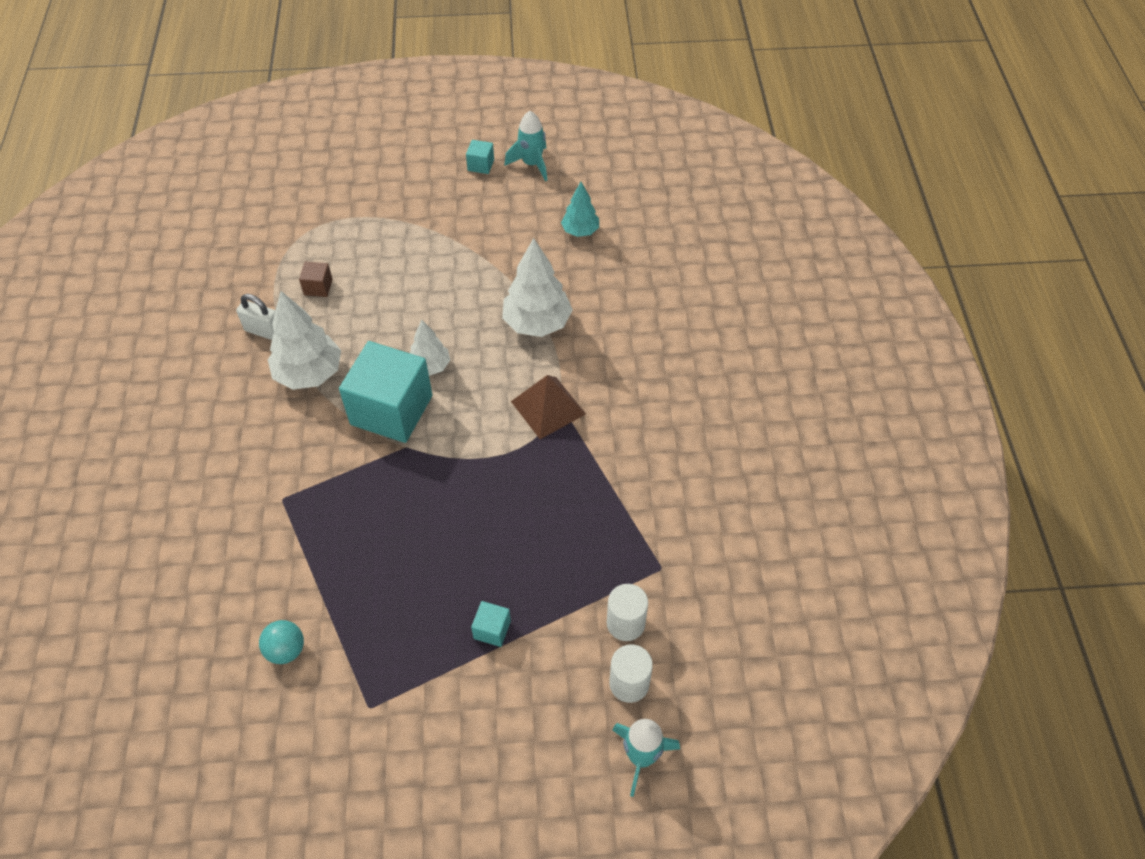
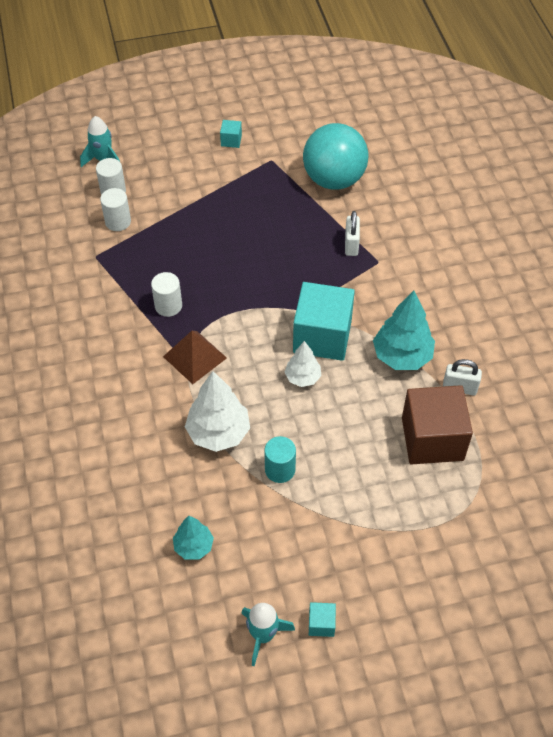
camera: 170 degrees right, 0 degrees up
turquoise ball [259,620,304,664] -> turquoise ball [303,123,368,190], size x2.33
white tree [268,291,341,390] -> turquoise tree [373,291,435,370]
brown cube [299,262,333,297] -> brown cube [402,385,473,464], size x2.40
turquoise cube [471,601,511,647] -> turquoise cube moved to [220,120,242,148]
none -> white cylinder [151,272,182,317]
none -> turquoise cylinder [264,436,296,483]
none -> white padlock [345,211,360,256]

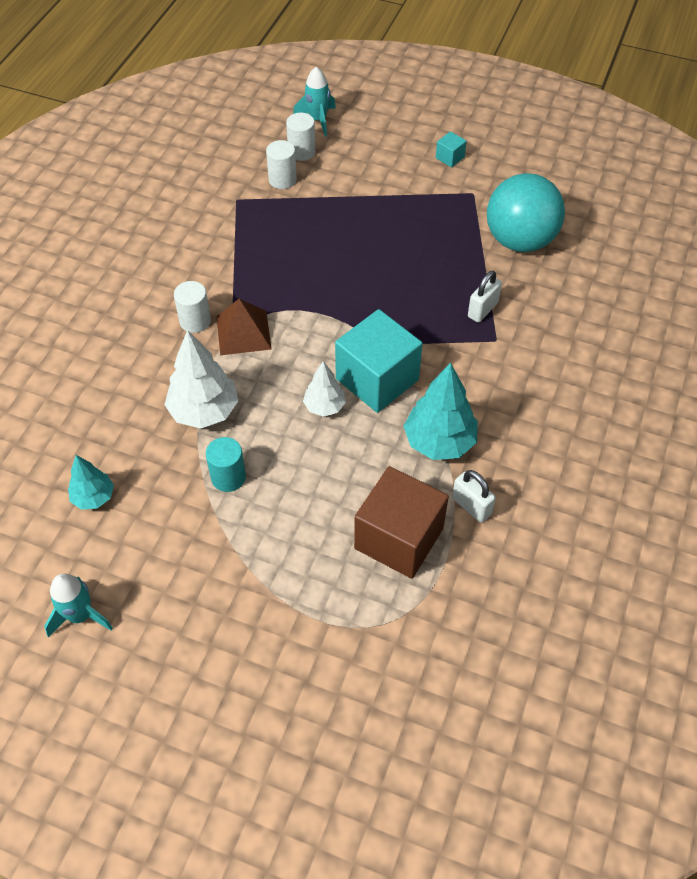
camera: 35 degrees right, 0 degrees up
white cylinder [151,272,182,317] -> white cylinder moved to [174,281,211,333]
turquoise cube [309,602,336,637] -> none

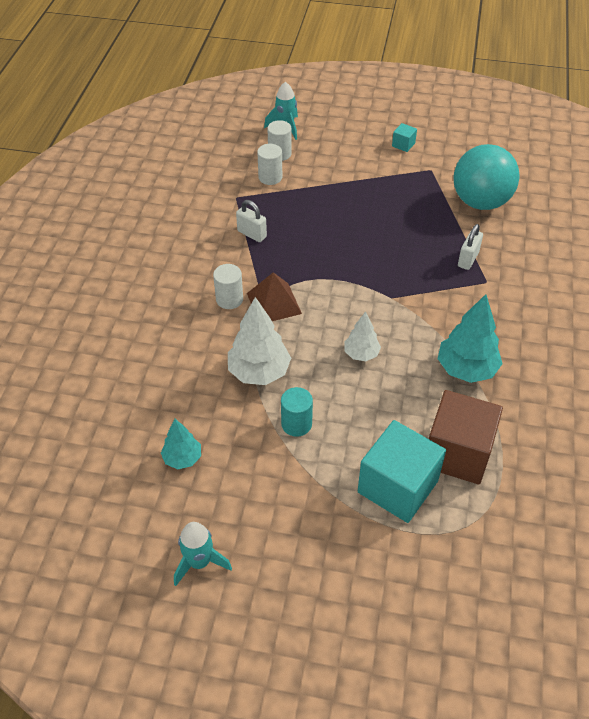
camera: 10 degrees left, 5 degrees down
turquoise cube [335,309,423,413] -> turquoise cube moved to [358,420,446,523]
white padlock [452,470,496,523] -> white padlock moved to [236,200,267,242]

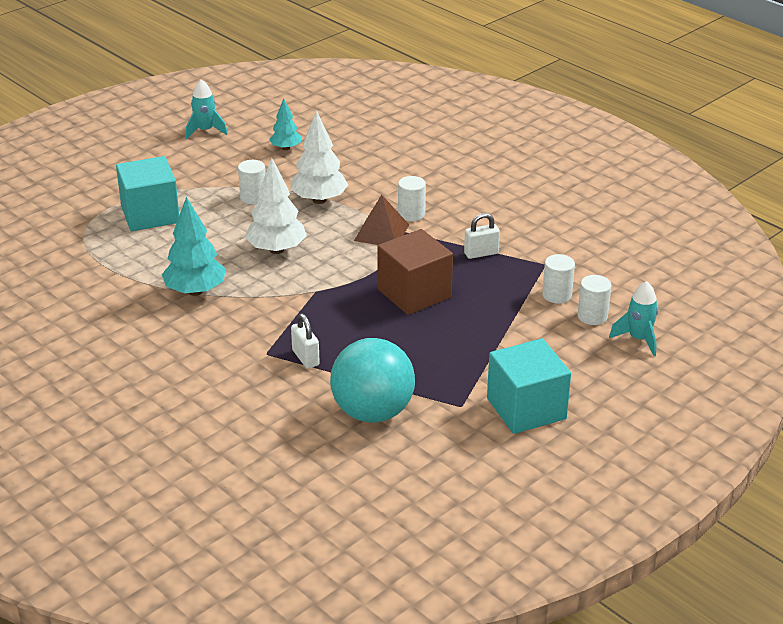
camera: 125 degrees right, 15 degrees down
turquoise cylinder [281,387,313,437] -> white cylinder [238,160,266,204]
white tree [344,311,381,361] -> white tree [245,158,307,254], size x1.69
turquoise cube [392,123,417,152] -> turquoise cube [487,339,571,434], size x2.40
brown cube [429,390,503,484] -> brown cube moved to [377,229,453,315]

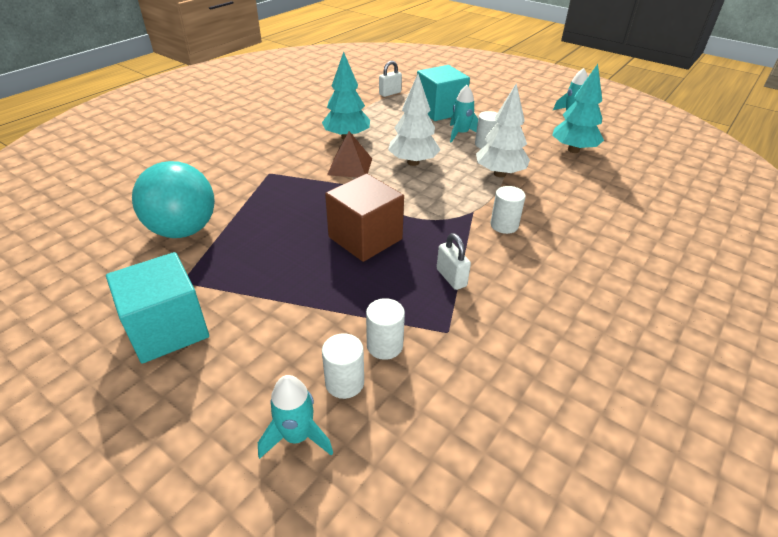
camera: 80 degrees right, 5 degrees up
turquoise tree [269,98,301,150] -> turquoise tree [552,64,604,153], size x1.69
white padlock [291,313,320,369] -> white padlock moved to [379,61,402,97]
brown pyramid [354,195,409,245] -> brown pyramid moved to [327,131,372,178]
none -> turquoise rocket [450,85,478,143]

